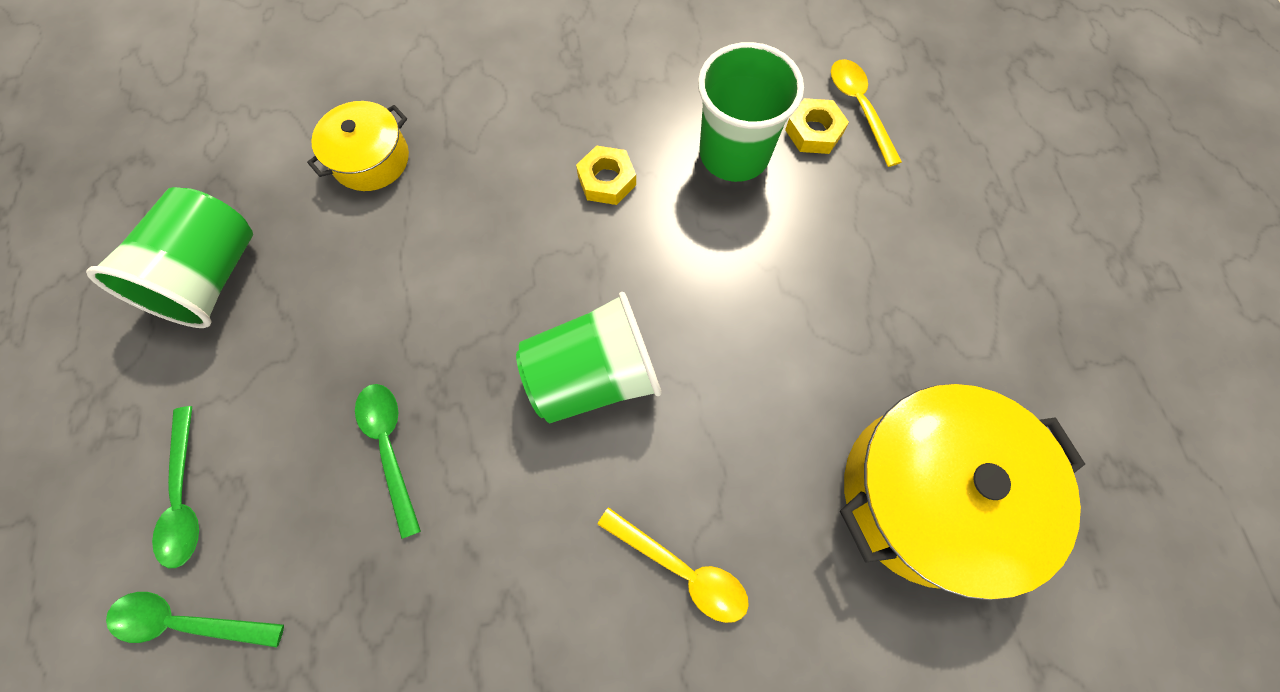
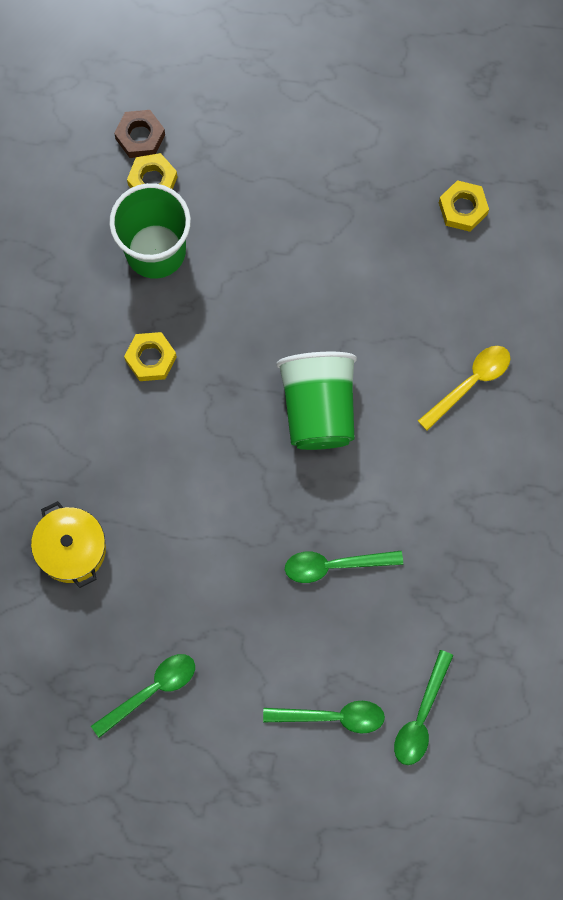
camera: 75 degrees left, 5 degrees up
green cup [86,187,253,328] -> green spoon [91,654,195,738]
yellow spoon [831,59,902,167] -> brown nut [114,110,165,158]
yellow pot [840,384,1085,600] -> yellow nut [439,180,489,232]

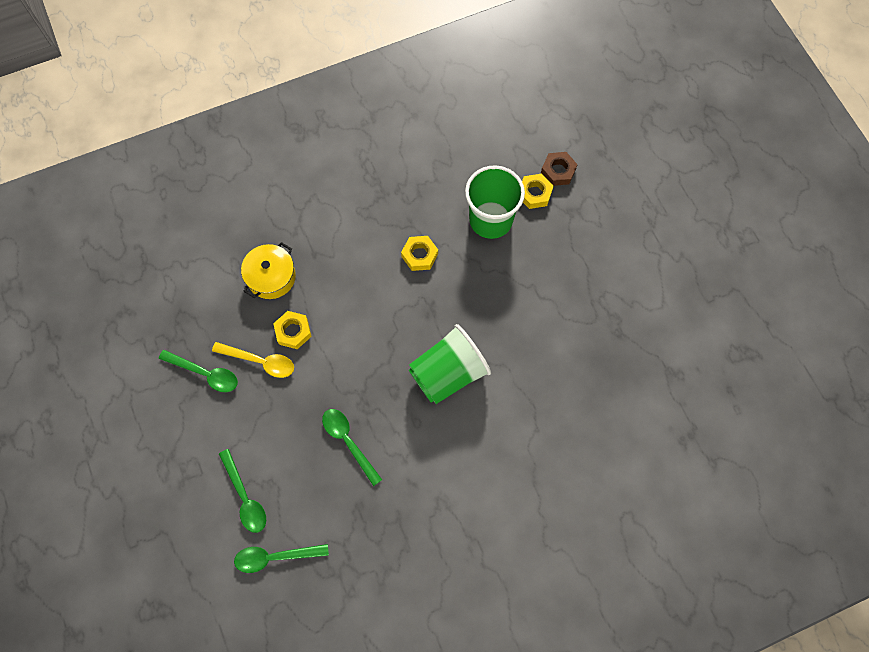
camera: 60 degrees right, 5 degrees down
yellow spoon [418,346,510,431] -> yellow spoon moved to [212,342,294,378]
yellow nut [439,180,489,232] -> yellow nut moved to [273,311,312,349]

